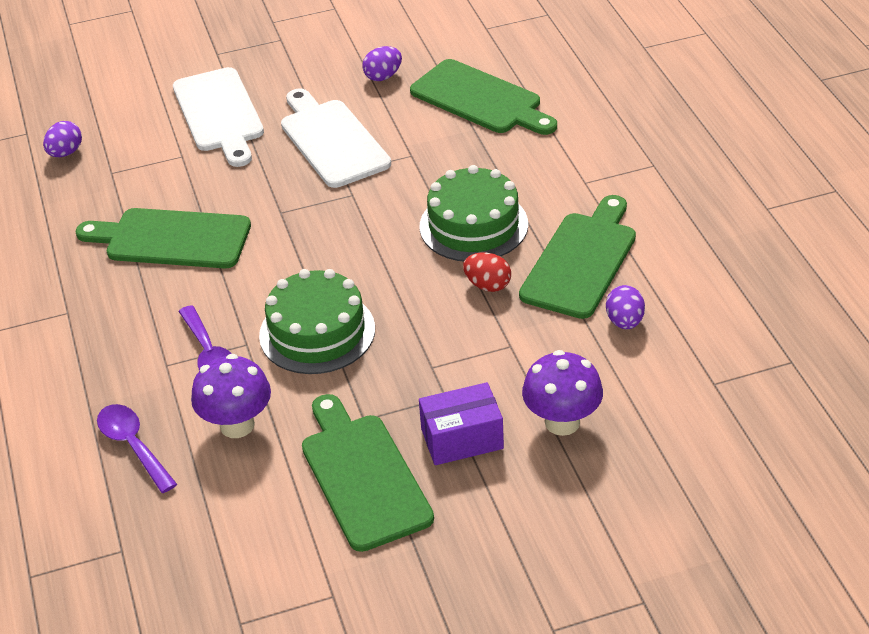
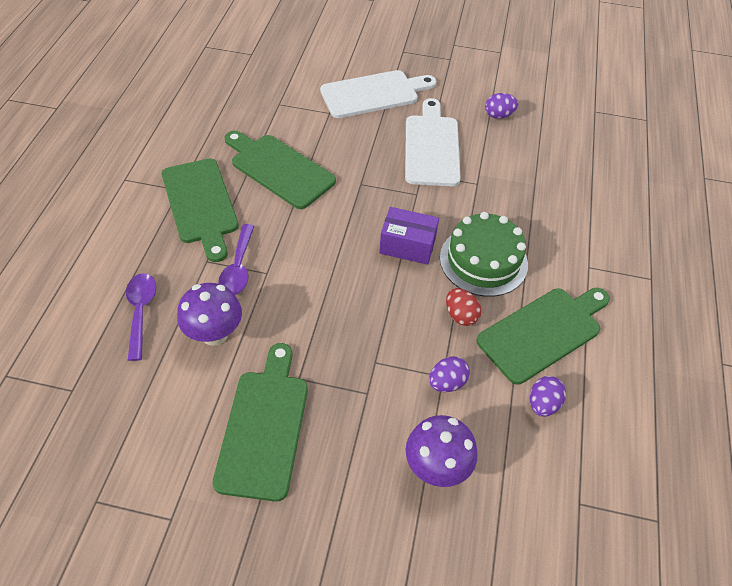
camera: 25 degrees right, 10 degrees up
purple egg [43,121,82,157] -> purple egg moved to [429,356,470,392]
white cutting board [173,67,264,167] -> white cutting board turned 120 degrees counterclockwise [320,70,436,118]
green cake [259,269,375,374] -> none
green cutting board [410,59,557,135] -> green cutting board moved to [162,158,239,262]
purple box [419,382,504,465] -> purple box moved to [379,207,439,265]

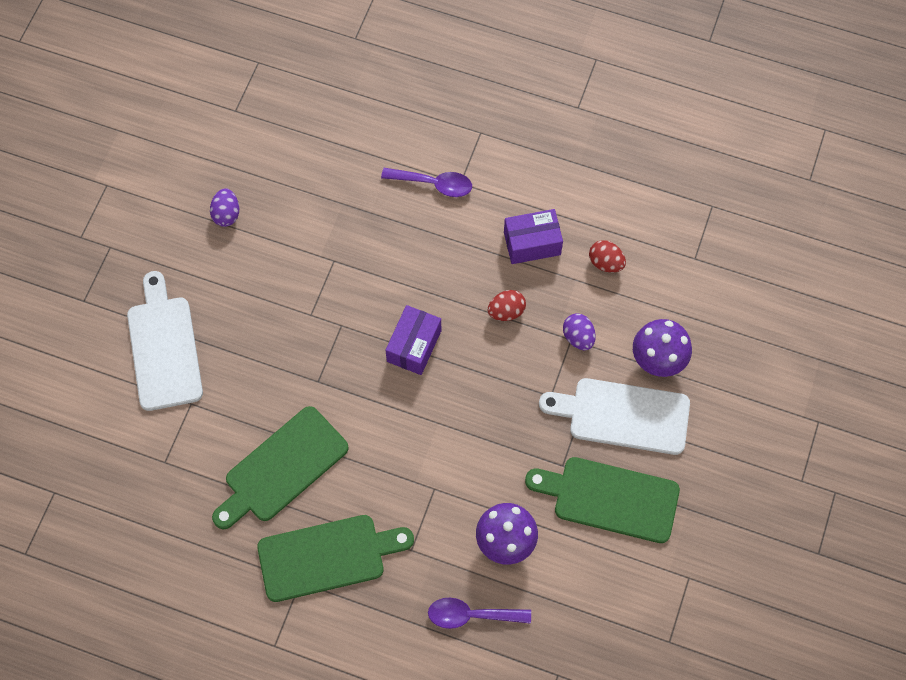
camera: 80 degrees left, 15 degrees up
purple spoon [218,224,255,295] -> purple spoon moved to [381,168,472,197]
white cutting board [405,98,461,186] -> white cutting board moved to [539,378,690,455]
green cake [440,212,528,297] -> none
green cutting board [476,288,610,384] -> purple box [504,209,563,264]
purple egg [530,376,566,417] -> red egg [589,240,626,272]

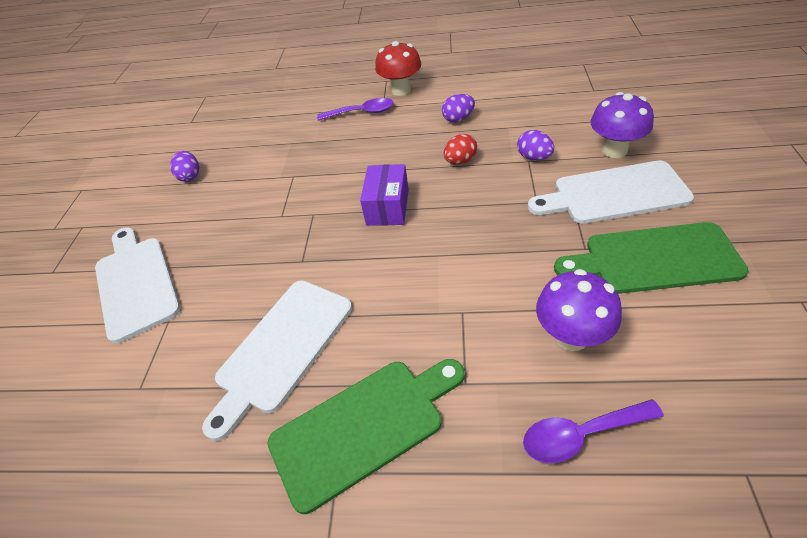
camera: 10 degrees left, 20 degrees down
green cutting board [212,406,349,529] -> white cutting board [202,280,352,441]
purple box [504,209,563,264] -> purple egg [442,94,475,122]
red egg [589,240,626,272] -> none
none -> red mushroom [375,41,421,96]

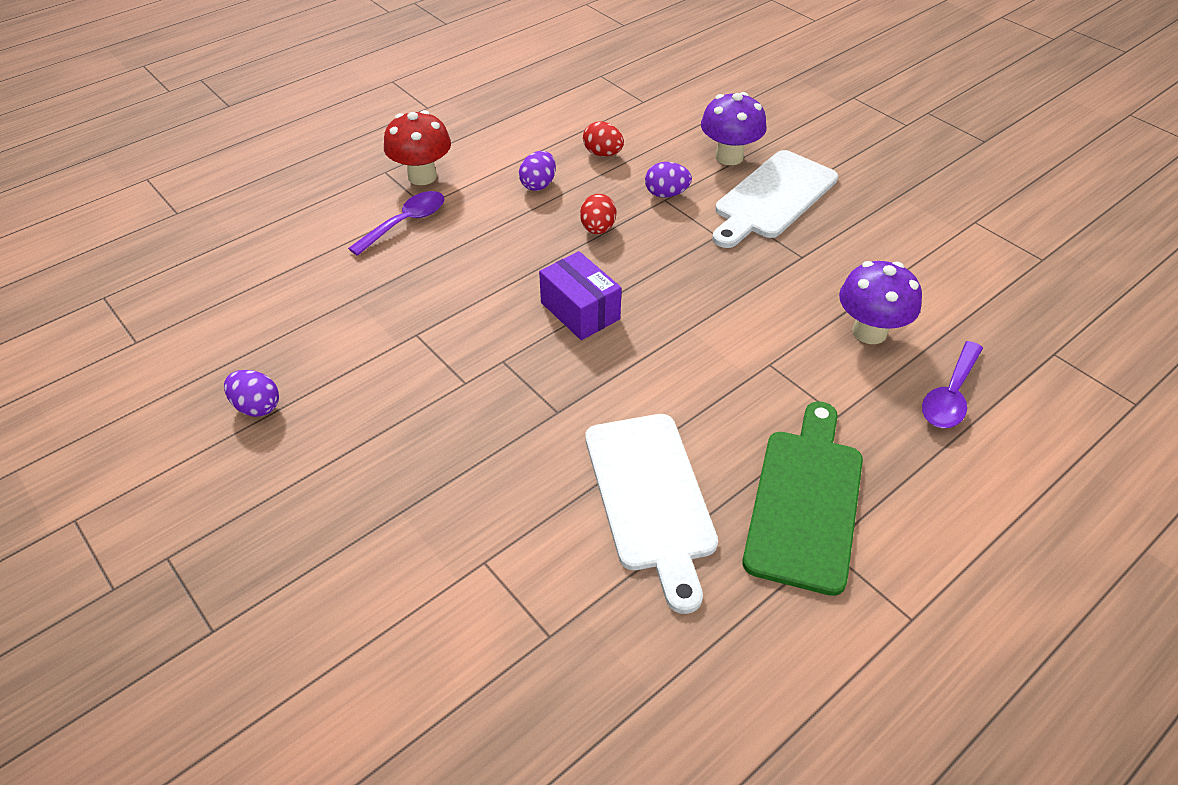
camera: 50 degrees left, 0 degrees up
white cutting board [95,227,181,343] -> none
green cutting board [554,222,749,294] -> none
none -> red egg [583,122,624,157]

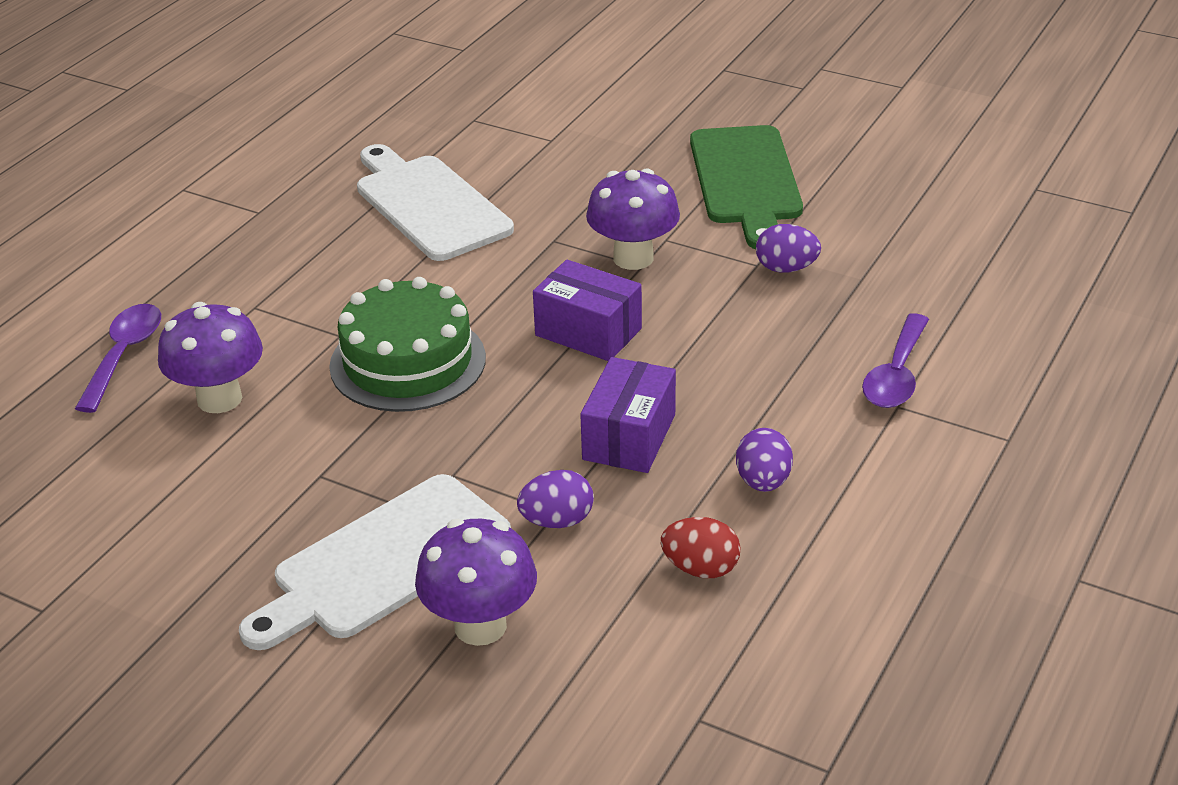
camera: 160 degrees right, 10 degrees down
purple egg [224,370,279,417] -> purple egg moved to [756,224,821,273]
red mushroom [384,110,451,185] -> none
red egg [580,194,616,234] -> purple box [580,357,676,473]
white cutting board [712,150,838,248] -> white cutting board turned 150 degrees counterclockwise [239,474,511,650]
green cutting board [742,401,863,596] -> green cutting board moved to [690,125,803,249]
none -> green cake [329,277,486,412]
none -> purple mushroom [586,168,680,270]

